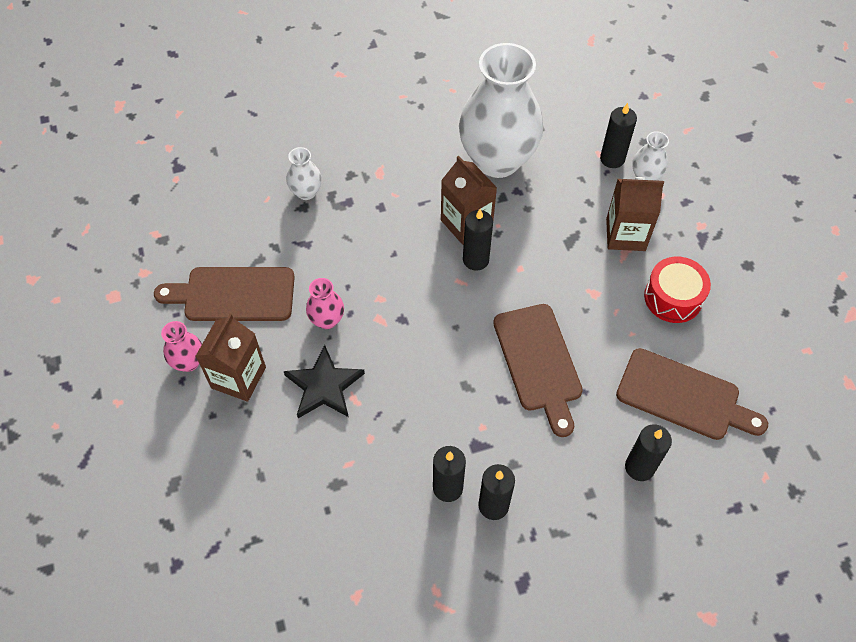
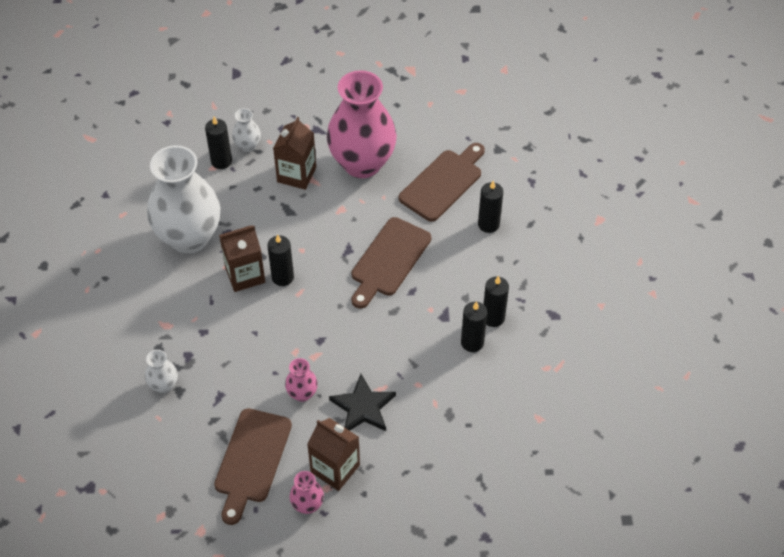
camera: 75 degrees left, 5 degrees down
brown cutting board [493,304,583,437] -> brown cutting board turned 120 degrees clockwise [351,217,431,309]
red drum [644,257,711,323] -> pink vase [327,70,397,178]

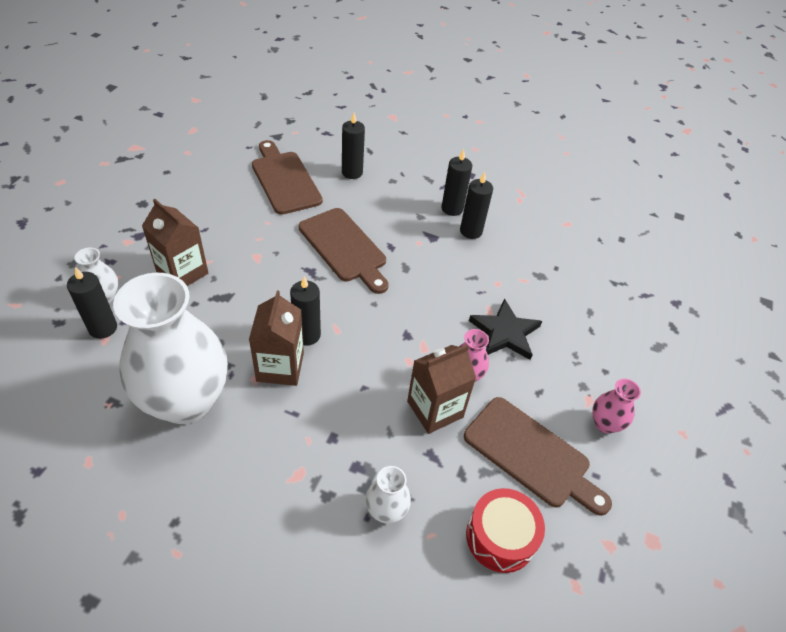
camera: 70 degrees left, 5 degrees down
brown carton [307,418,360,491] -> brown carton moved to [407,344,476,434]
pink vase [327,70,397,178] -> none
none -> red drum [466,488,545,573]

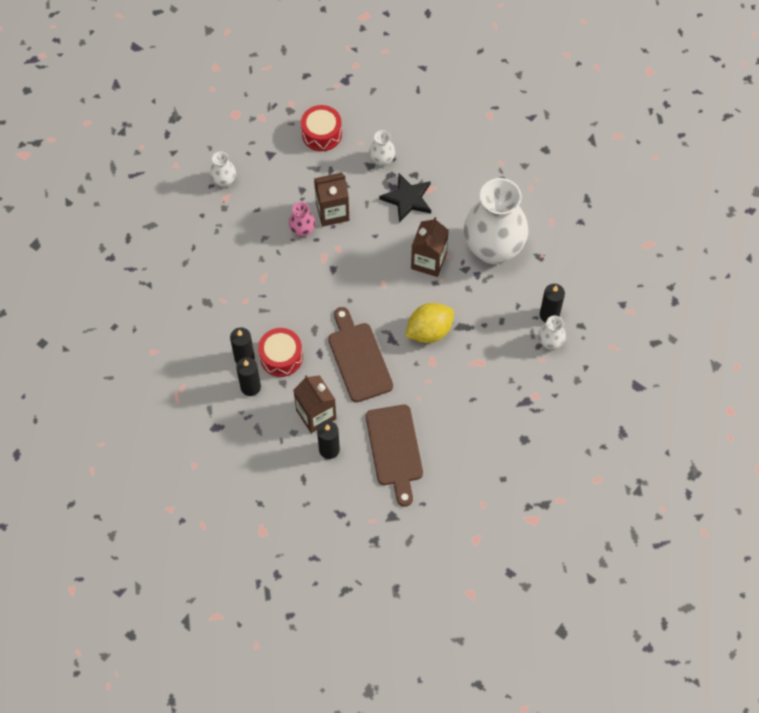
camera: 160 degrees left, 15 degrees up
brown carton [142,199,208,286] -> brown carton moved to [293,375,336,433]
black candle [290,276,321,346] -> none
brown cutting board [464,397,612,516] -> none
black star [469,299,542,360] -> black star moved to [379,173,431,223]
pink vase [592,379,641,434] -> white vase [210,151,236,187]
none -> red drum [258,328,303,377]
none -> yellow lemon [405,303,454,343]

